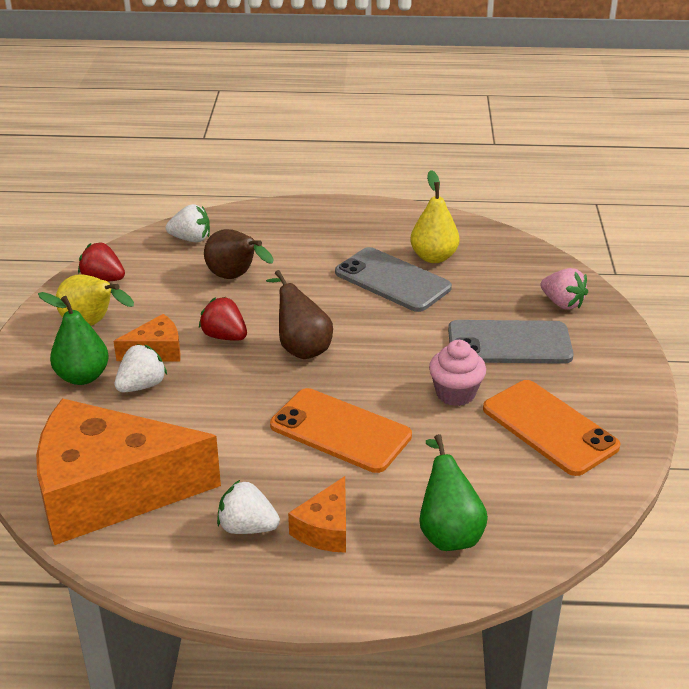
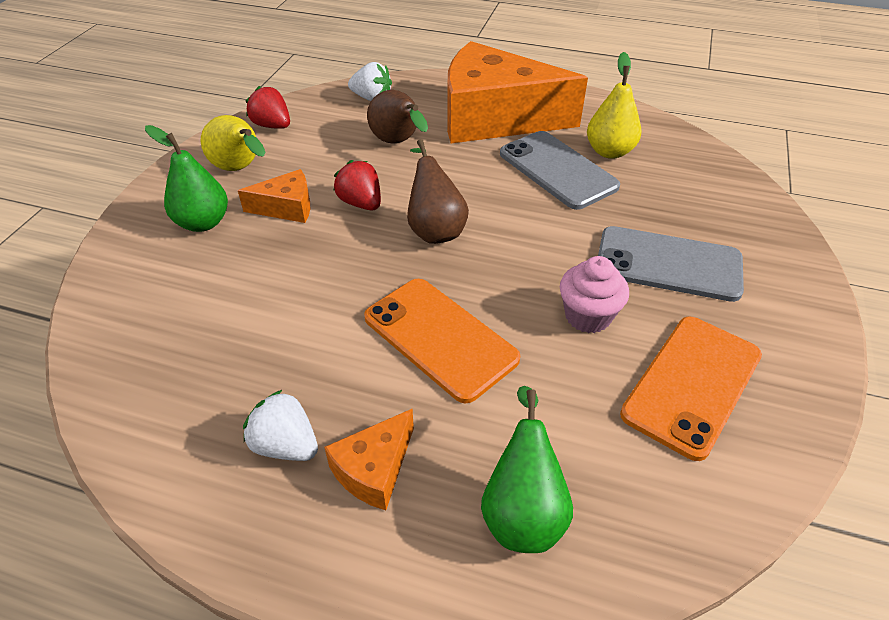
camera: 15 degrees right, 10 degrees up
orange cheese [36,398,221,545] -> orange cheese moved to [447,41,588,143]
white strawberry [115,344,167,392] -> none
orange phone [483,380,621,476] -> orange phone turned 60 degrees clockwise [620,317,762,461]
pink strawberry [540,268,588,310] -> none

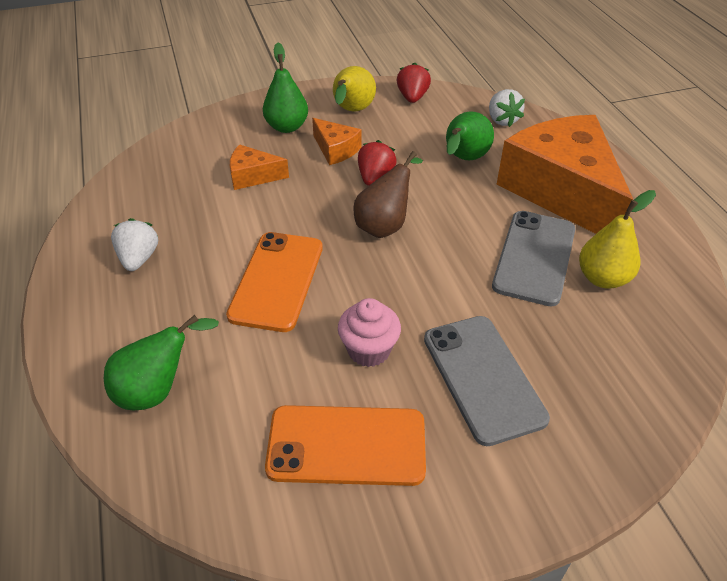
camera: 55 degrees right, 0 degrees up
orange cheese [324,409,414,510] -> orange cheese moved to [230,144,289,190]
brown pear [367,90,428,144] -> green pear [446,111,494,160]

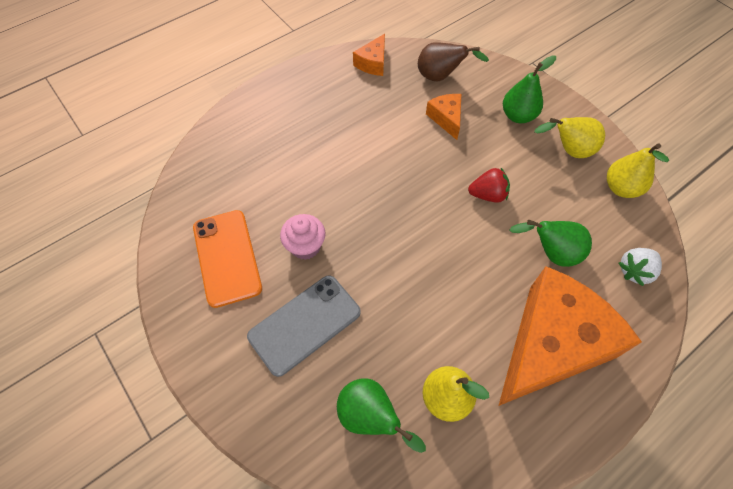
camera: 70 degrees right, 15 degrees up
green pear [104,315,219,410] -> green pear moved to [337,378,426,453]
white strawberry [111,218,158,271] -> none
orange phone [226,232,323,332] -> none
orange cheese [312,118,362,165] -> orange cheese moved to [353,34,385,76]
brown pear [354,151,423,238] -> brown pear moved to [418,42,489,81]
red strawberry [397,62,431,103] -> yellow pear [607,143,669,198]
grey phone [492,211,576,306] -> none

